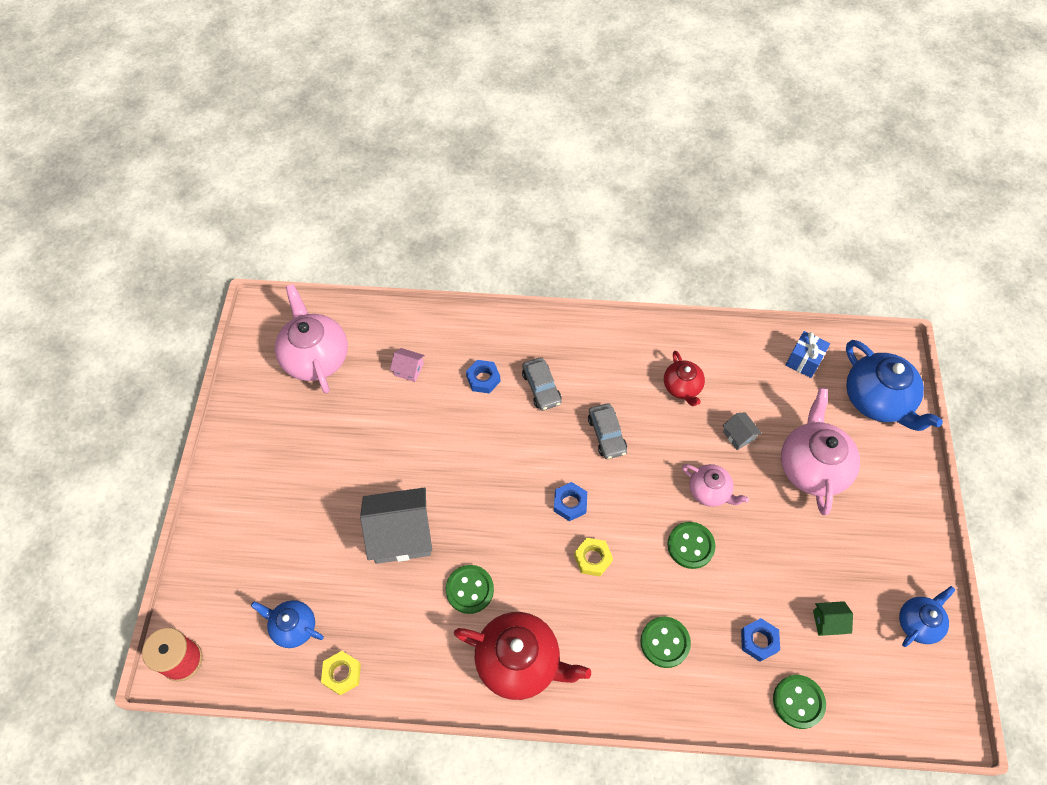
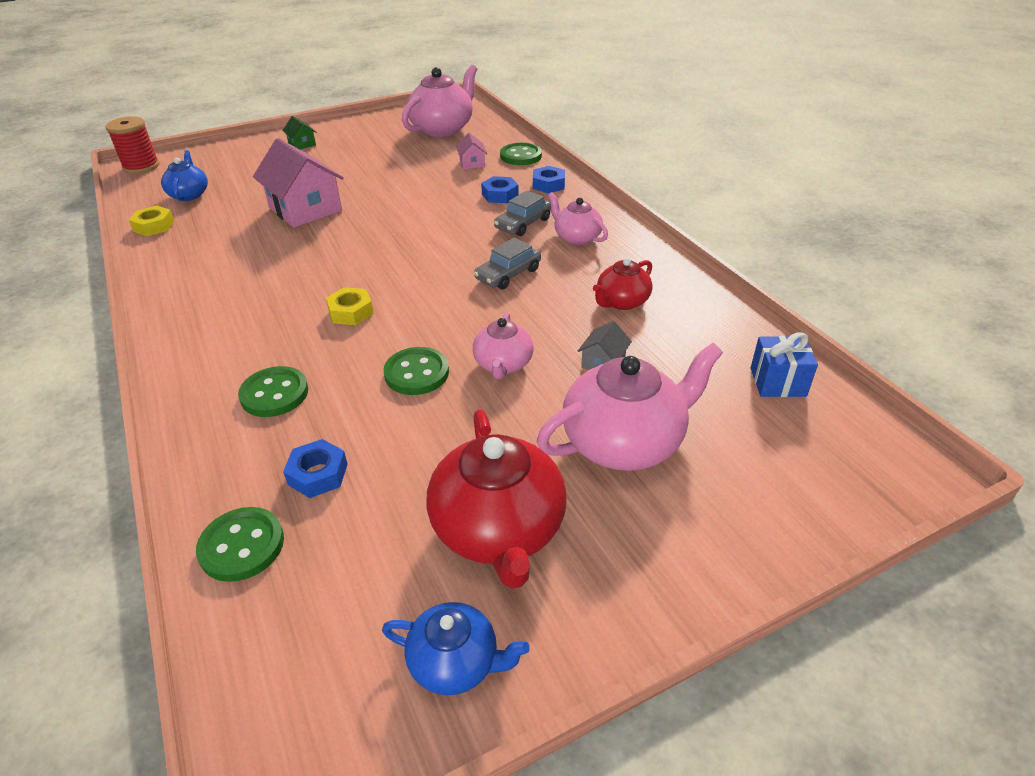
camera: 60 degrees right, 20 degrees down
grey house [360,487,432,564] -> pink house [253,138,344,228]
green button [446,565,494,614] -> green button moved to [500,142,542,165]
red teapot [454,612,591,700] -> red teapot moved to [427,410,567,589]
blue nut [554,482,587,521] -> blue nut moved to [533,166,565,193]
green house [813,601,853,636] -> green house moved to [282,116,316,149]
blue teapot [846,340,943,431] -> none
none -> pink teapot [548,192,608,245]

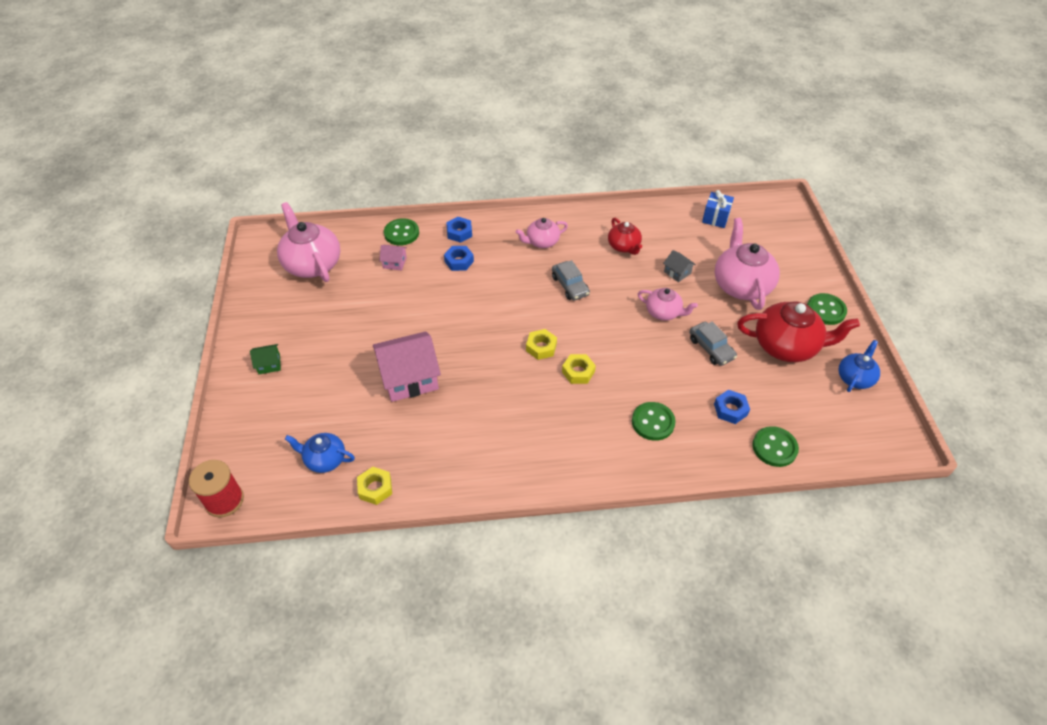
camera: 70 degrees left, 10 degrees up
green button [384,347,449,395] -> green button moved to [807,293,847,325]
grey car [494,191,551,236] -> grey car moved to [690,321,737,366]
none -> yellow nut [526,329,557,360]

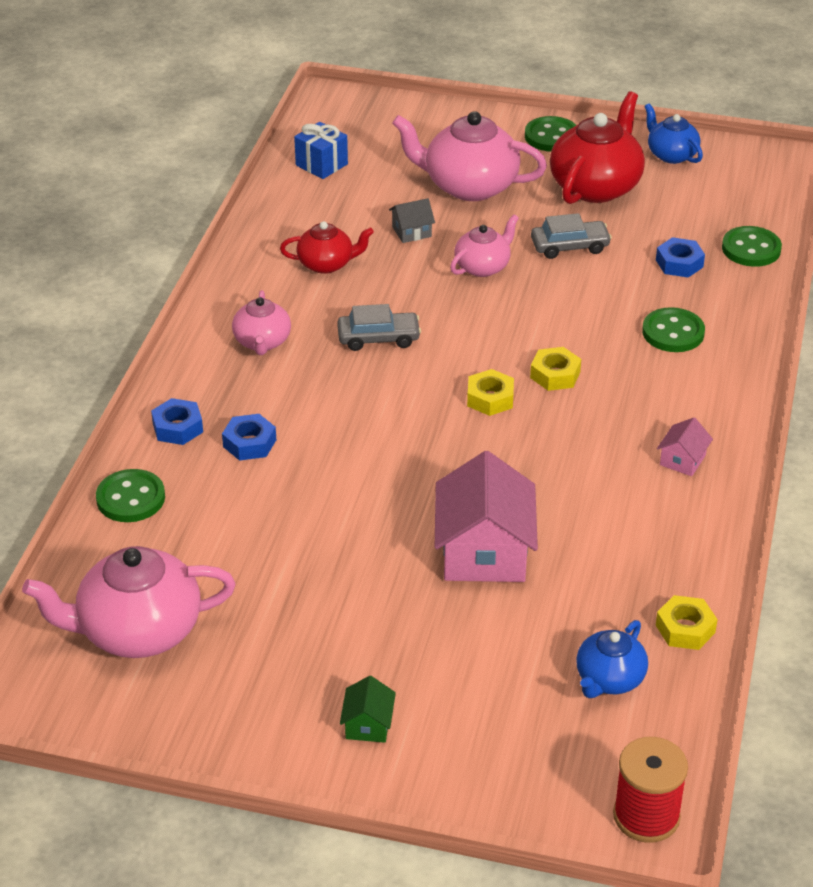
camera: 70 degrees left, 10 degrees down
pink house [379,245,407,271] -> pink house moved to [657,418,713,476]

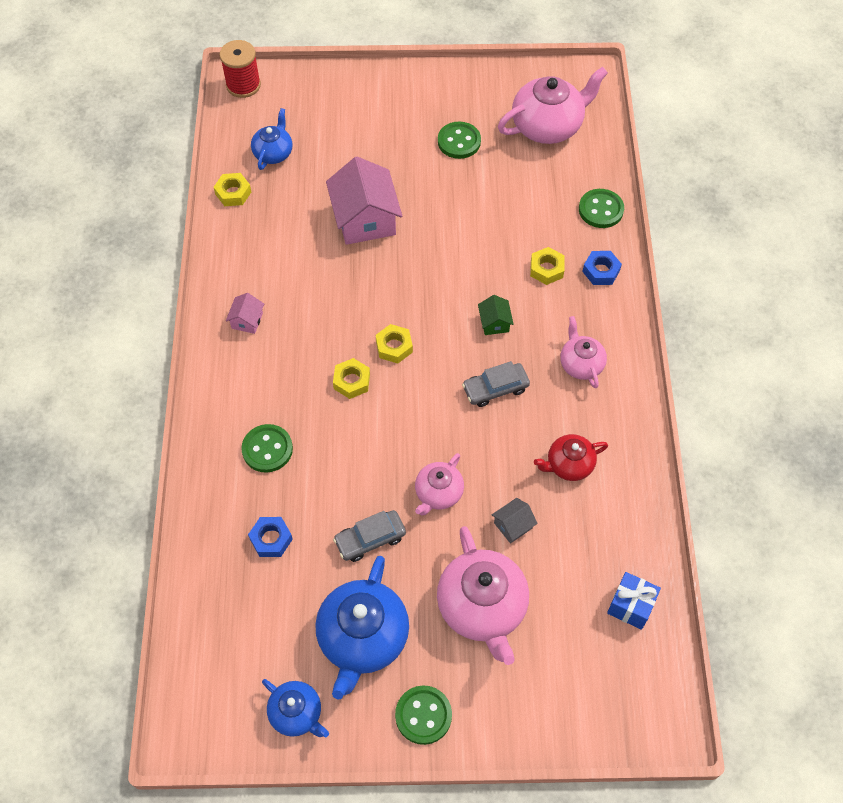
camera: 165 degrees right, 20 degrees up
blue nut [222,414,276,461] -> yellow nut [530,247,565,285]
green house [340,676,396,743] -> green house moved to [478,295,514,335]
pink teapot [392,111,547,201] -> pink teapot turned 75 degrees clockwise [437,526,529,665]
red teapot [550,91,645,204] -> blue teapot [316,556,409,700]
green button [722,226,782,267] -> green button moved to [438,121,481,159]

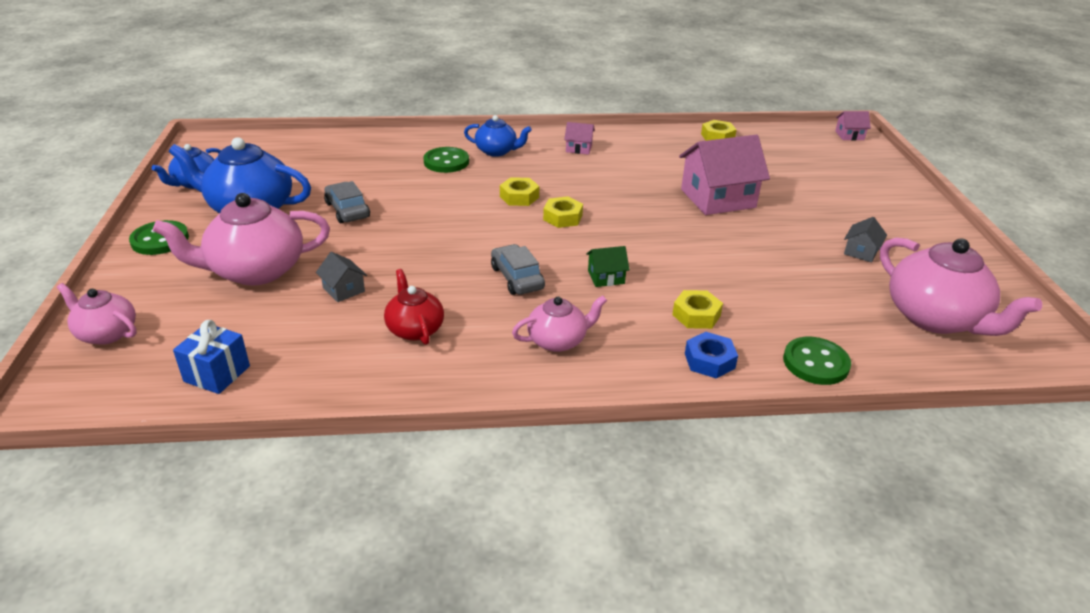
camera: 85 degrees right, 25 degrees down
red spool [220,40,261,98] -> pink house [835,111,871,140]
blue nut [248,517,293,557] -> none
blue teapot [251,108,292,170] -> blue teapot moved to [464,115,532,157]
pink teapot [415,453,464,515] -> pink teapot moved to [57,283,137,345]
green button [438,121,481,159] -> grey house [844,217,887,262]

